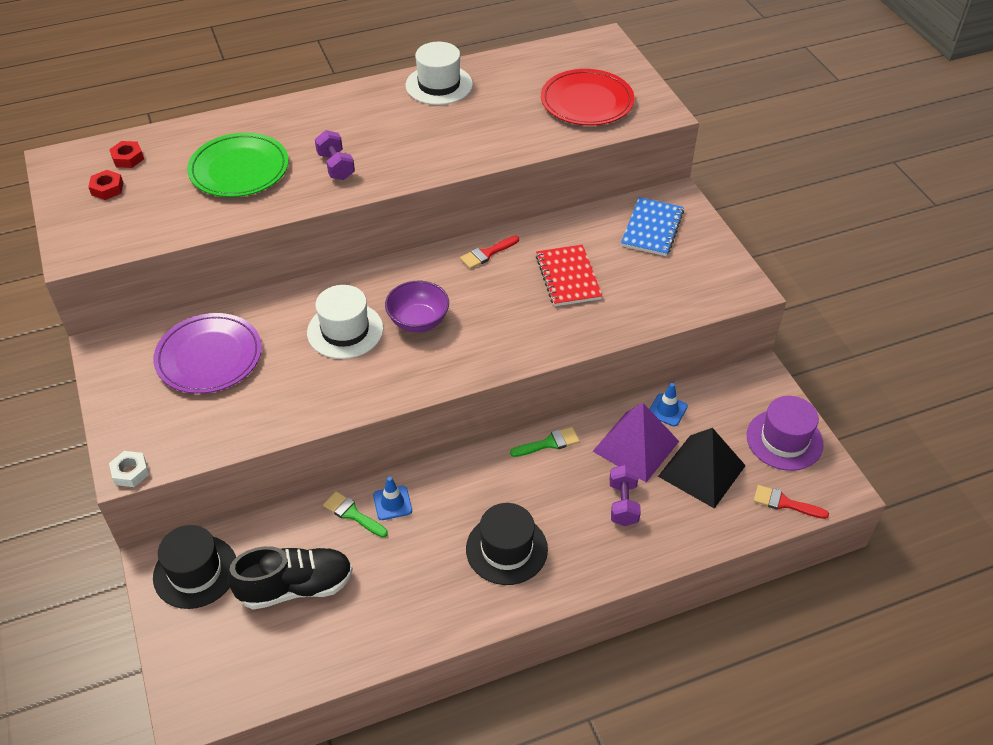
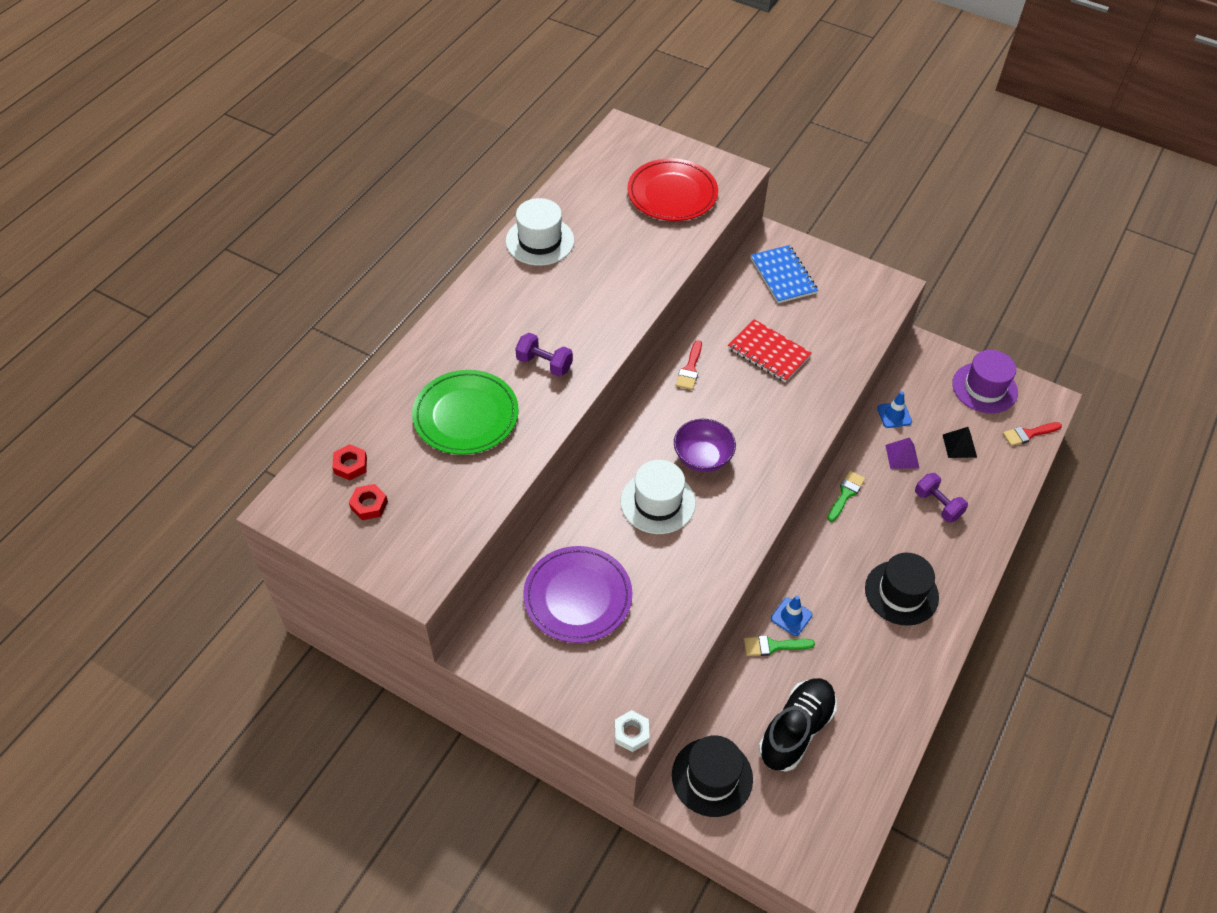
camera: 40 degrees left, 5 degrees up
purple pyramid [593,403,679,482] -> purple pyramid [885,437,919,469], size x0.52
black pyramid [658,428,746,509] -> black pyramid [943,427,977,458], size x0.52

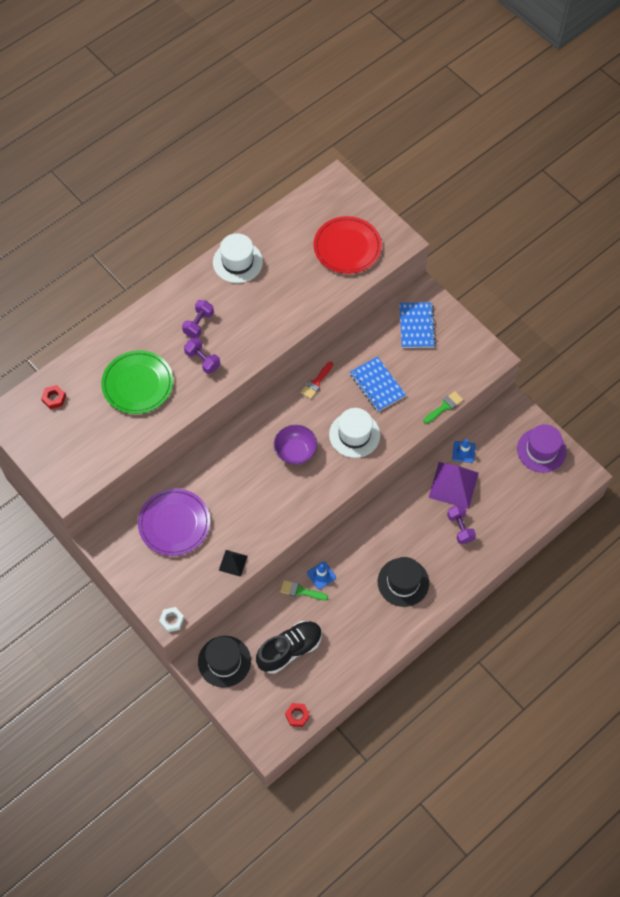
camera: 20 degrees right, 10 degrees up
red nut [349,484,388,520] -> red nut moved to [285,703,310,727]
white hat [621,460,696,534] -> white hat moved to [329,408,380,458]
red notebook [728,319,812,382] -> blue notebook [350,356,406,412]
green brush [828,471,865,522] -> green brush moved to [423,391,463,424]
purple pyramid [885,437,919,469] -> purple pyramid [429,462,479,509], size x1.91
black pyramid [943,427,977,458] -> black pyramid moved to [219,550,248,577]
red brush [1003,422,1062,446] -> none
none -> purple dumbbell [182,300,214,338]

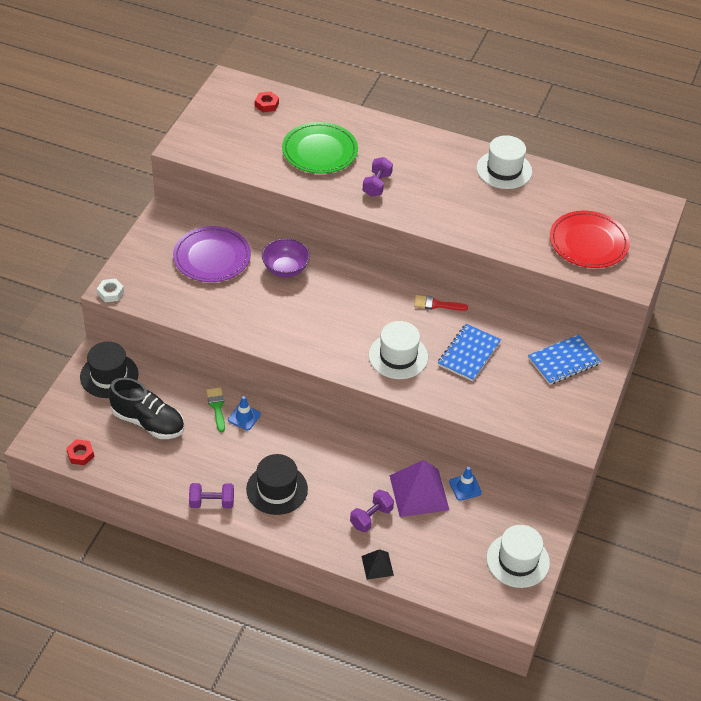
camera: 60 degrees right, 15 degrees down
purple dumbbell [182,300,214,338] -> purple dumbbell moved to [189,483,234,508]
black pyramid [219,550,248,577] -> black pyramid moved to [361,549,394,580]
purple bowl [274,425,317,465] -> purple bowl moved to [262,239,310,277]
green brush [423,391,463,424] -> none
purple hat [517,424,567,473] -> white hat [487,525,550,588]

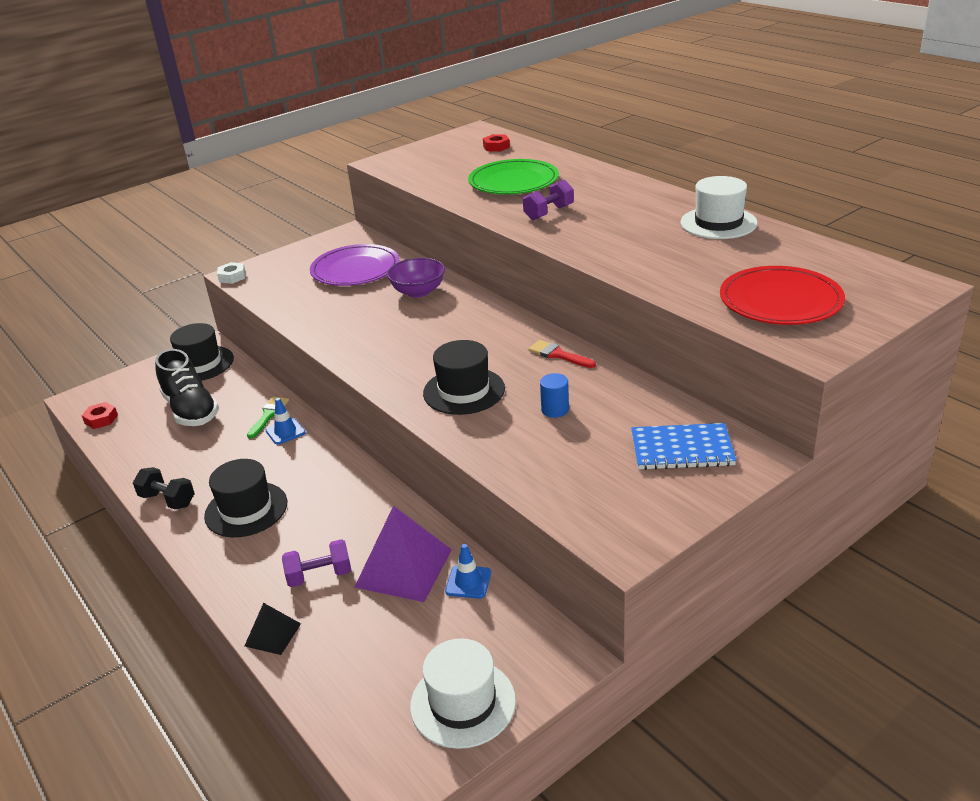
camera: 35 degrees right, 15 degrees down
purple dumbbell [189,483,234,508] -> black dumbbell [133,467,195,509]
white hat [369,321,428,379] -> black hat [423,340,505,415]
blue notebook [438,324,501,381] -> blue cylinder [540,373,569,418]

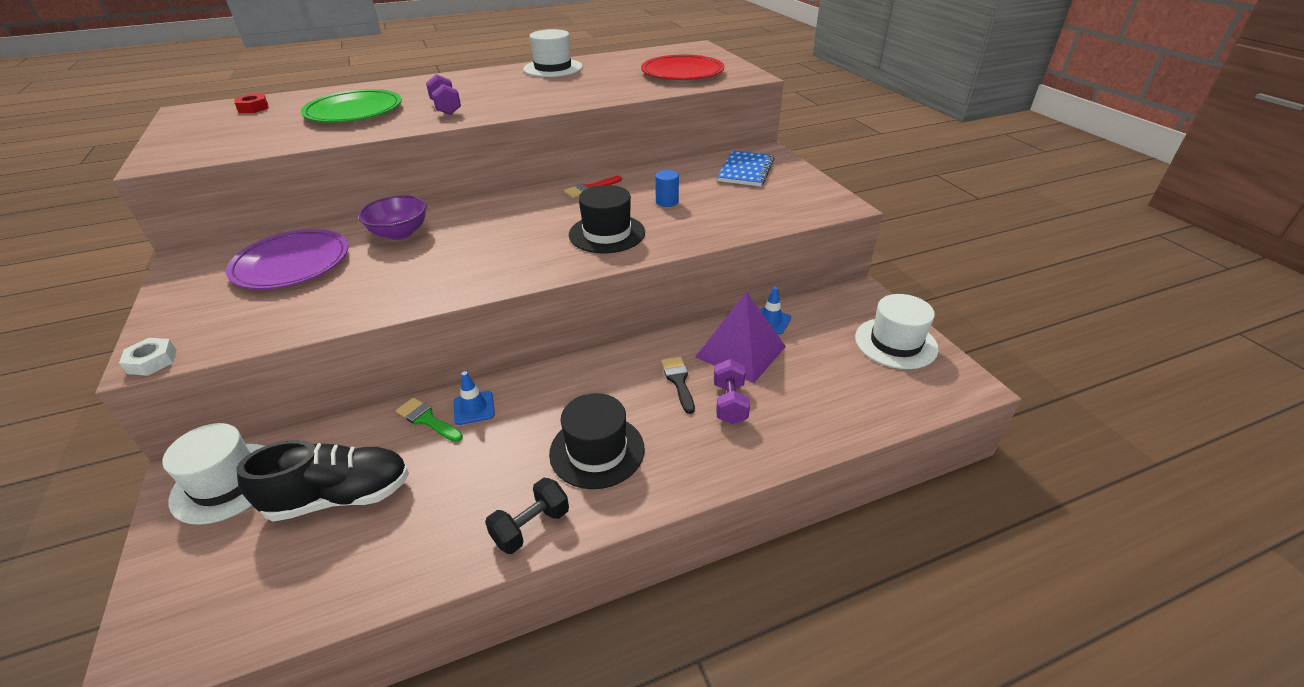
camera: 75 degrees left, 5 degrees up
red nut [82,402,118,429] -> none
black hat [170,323,234,381] -> white hat [162,423,264,525]
black pyramid [245,603,301,655] -> none
none -> black brush [661,357,695,414]

